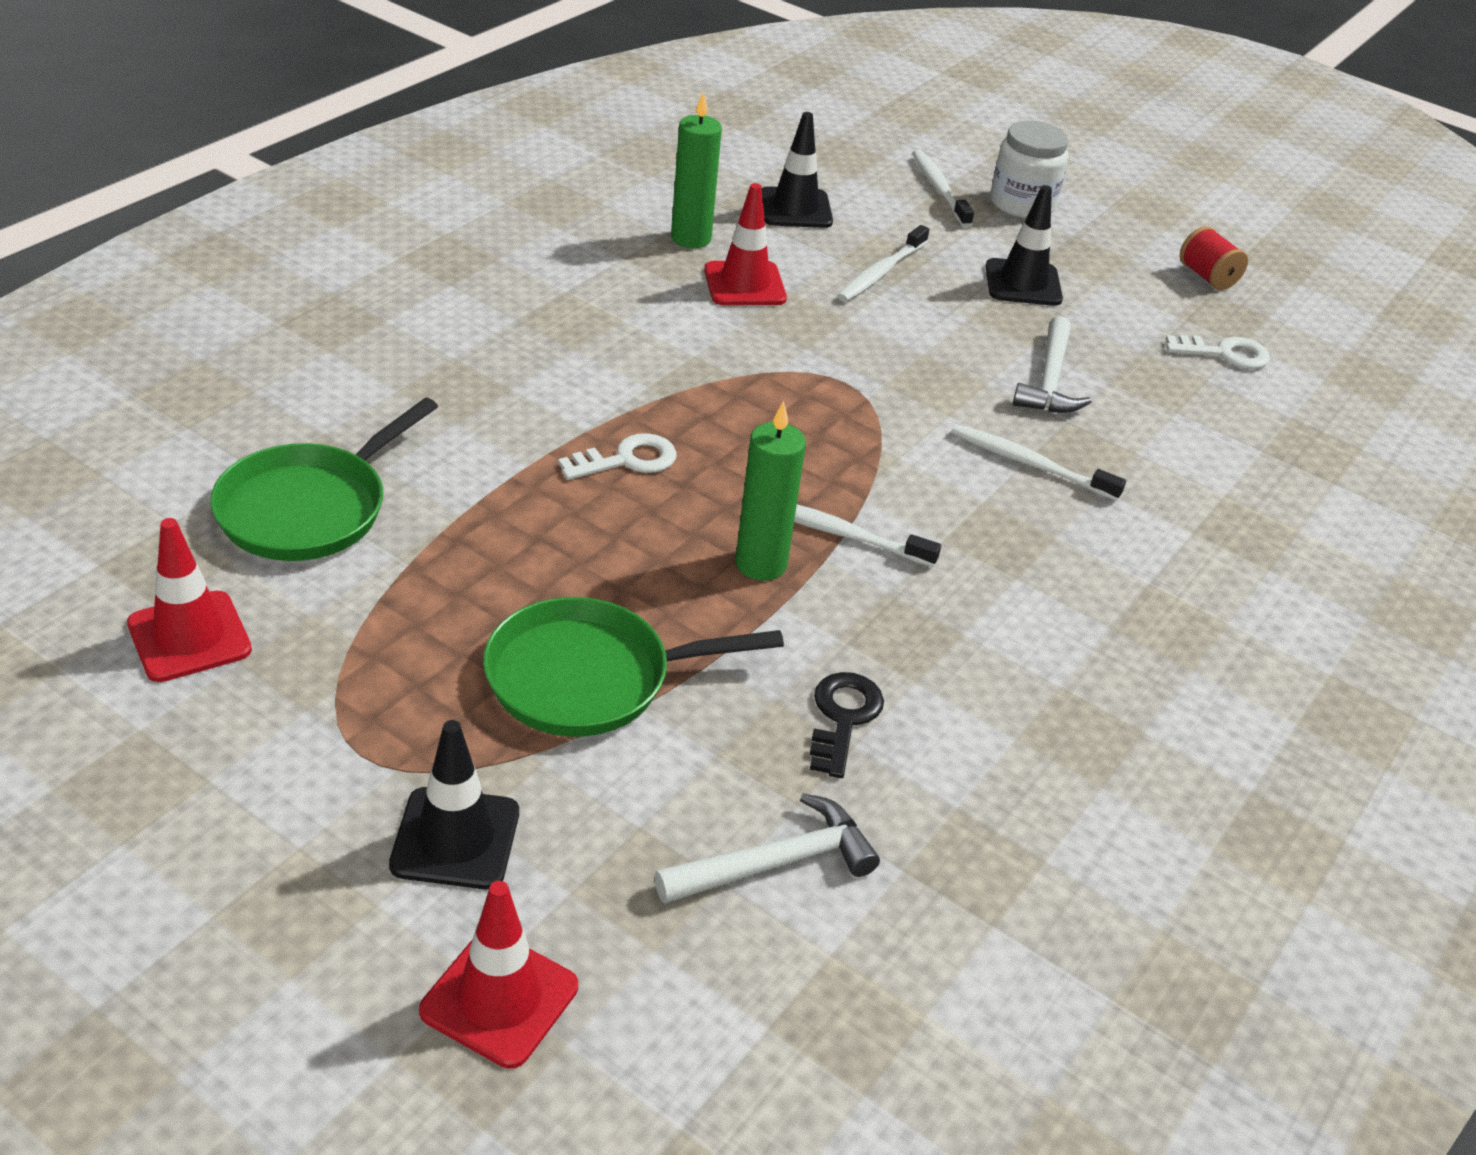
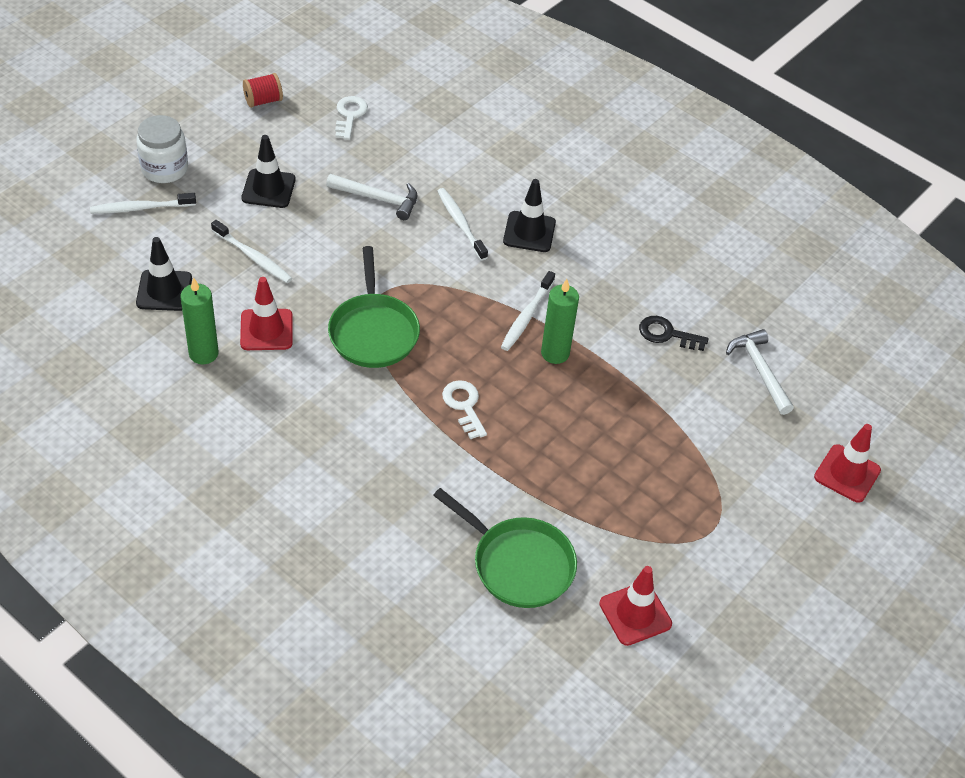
camera: 85 degrees left, 10 degrees up
black traffic cone [389,720,519,890] -> black traffic cone moved to [503,179,556,252]
green pan [483,597,784,737] -> green pan moved to [328,246,420,368]
white toothbrush [951,424,1126,501] -> white toothbrush turned 120 degrees clockwise [437,188,488,261]

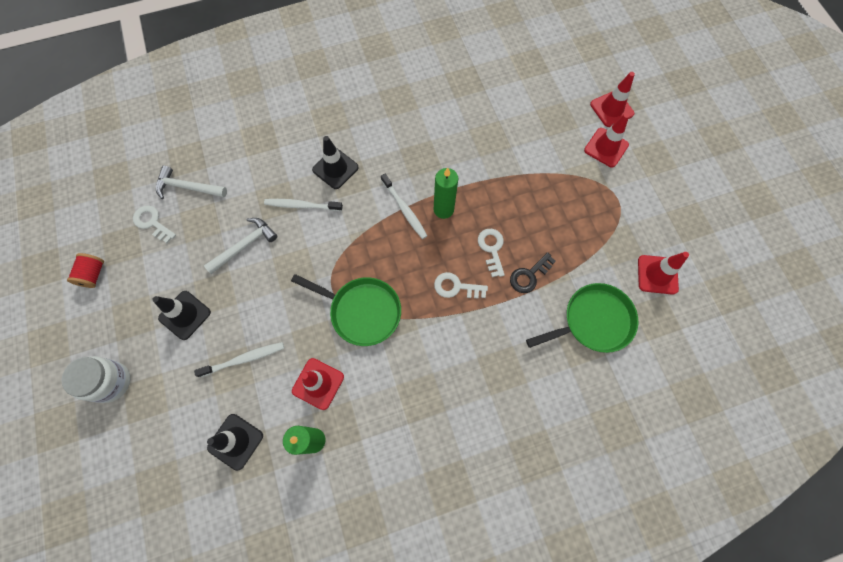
camera: 55 degrees left, 20 degrees up
white toothbrush [90,193,196,214] -> none
black key [639,316,708,351] -> black key moved to [510,252,556,293]
white hammer [726,329,794,415] -> white hammer moved to [156,166,227,199]
none -> white key [478,229,505,277]
none -> red traffic cone [584,113,629,167]

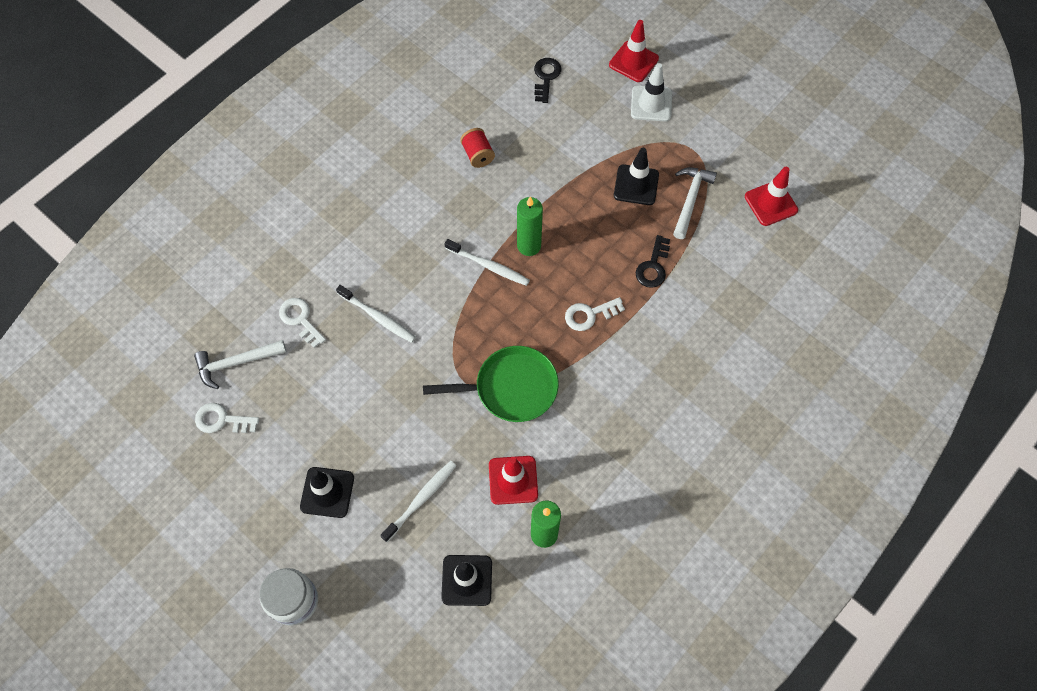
camera: 30 degrees left, 5 degrees down
red spool [67,253,104,288] -> red spool moved to [460,128,495,168]
white hammer [204,218,277,274] -> white hammer moved to [673,167,717,239]
white toothbrush [264,199,343,211] -> white toothbrush turned 120 degrees counterclockwise [336,285,416,343]
black traffic cone [312,136,359,189] -> black traffic cone moved to [614,148,659,205]
white key [478,229,505,277] -> white key moved to [279,298,326,348]
green pan [526,283,638,353] -> none
red traffic cone [584,113,629,167] -> white traffic cone [631,63,672,122]
none -> black key [534,58,561,103]

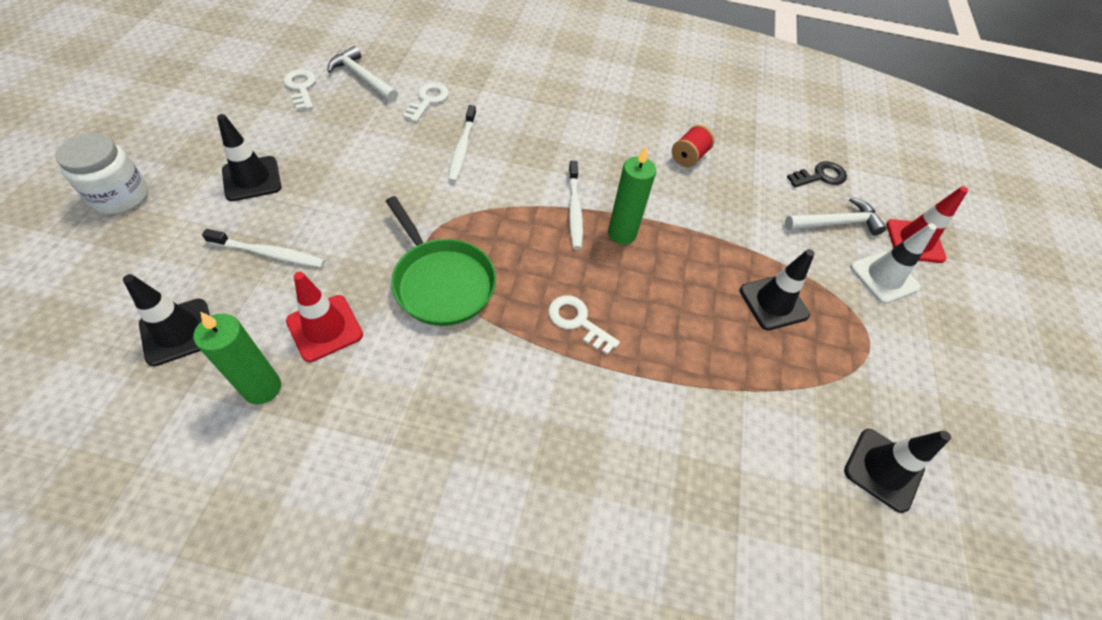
camera: 55 degrees right, 10 degrees down
black key [636,235,670,288] -> none
white hammer [673,167,717,239] -> white hammer moved to [785,197,887,236]
red traffic cone [745,167,798,226] -> black traffic cone [844,429,951,513]

